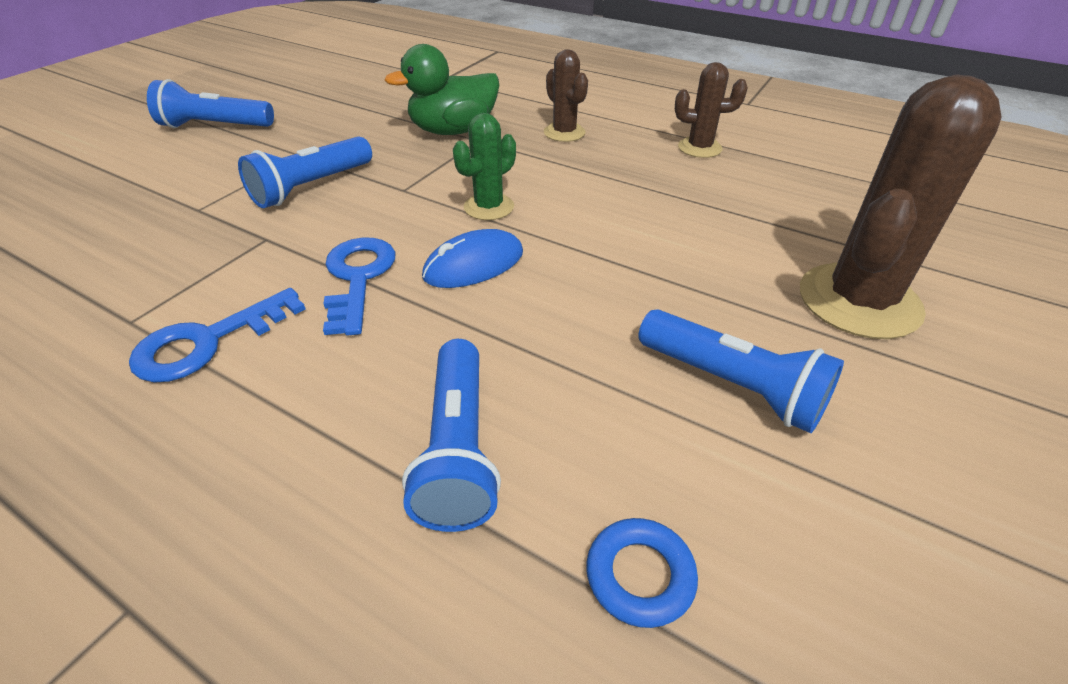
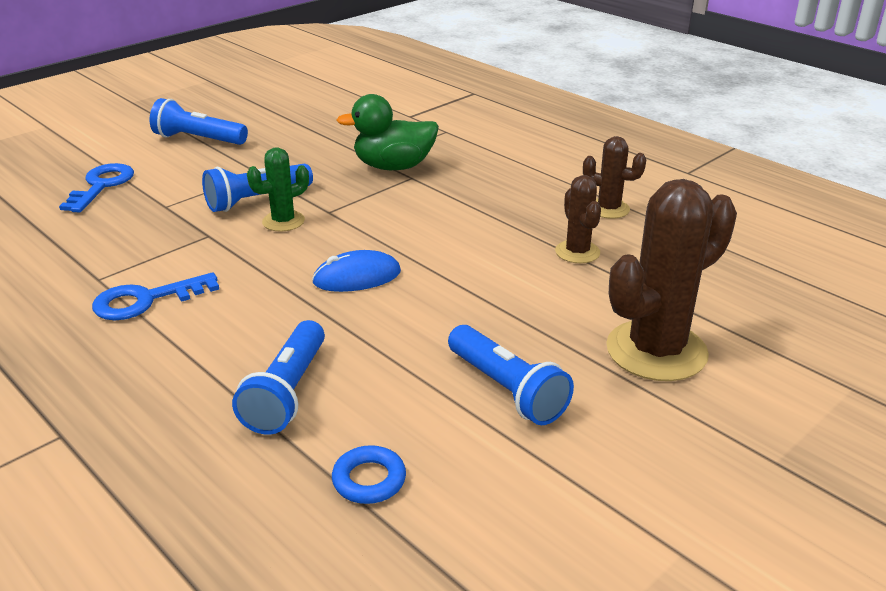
camera: 15 degrees right, 10 degrees down
blue key [323,238,395,335] -> blue key moved to [59,163,134,213]
green cactus [453,113,516,220] -> green cactus moved to [247,147,309,231]
brown cactus [544,49,588,142] -> brown cactus moved to [555,175,601,263]

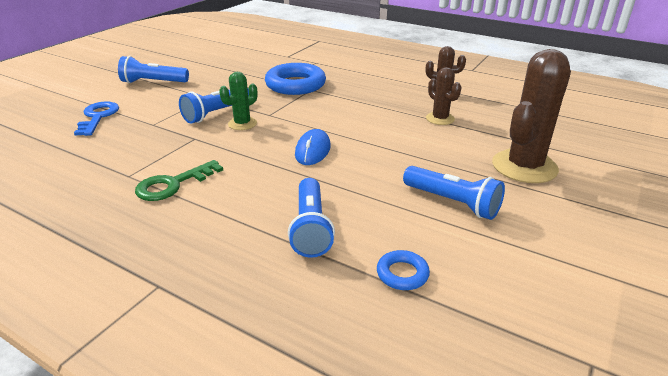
camera: 15 degrees left, 0 degrees up
blue key [92,272,219,320] -> green key [135,160,223,201]
blue mouse [312,250,401,292] -> blue mouse turned 45 degrees counterclockwise [295,129,331,165]
green duck [336,94,439,170] -> blue ring [265,63,326,95]

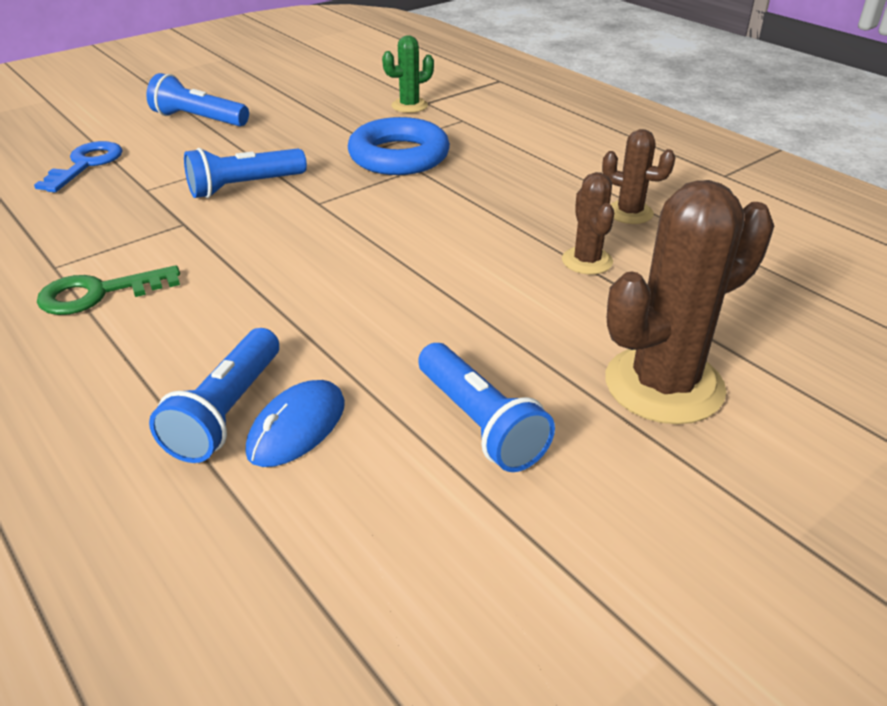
camera: 20 degrees right, 5 degrees up
green cactus [219,72,258,130] -> green cactus moved to [382,35,434,113]
blue mouse [295,129,331,165] -> blue mouse moved to [245,380,345,467]
blue ring [377,250,430,290] -> none

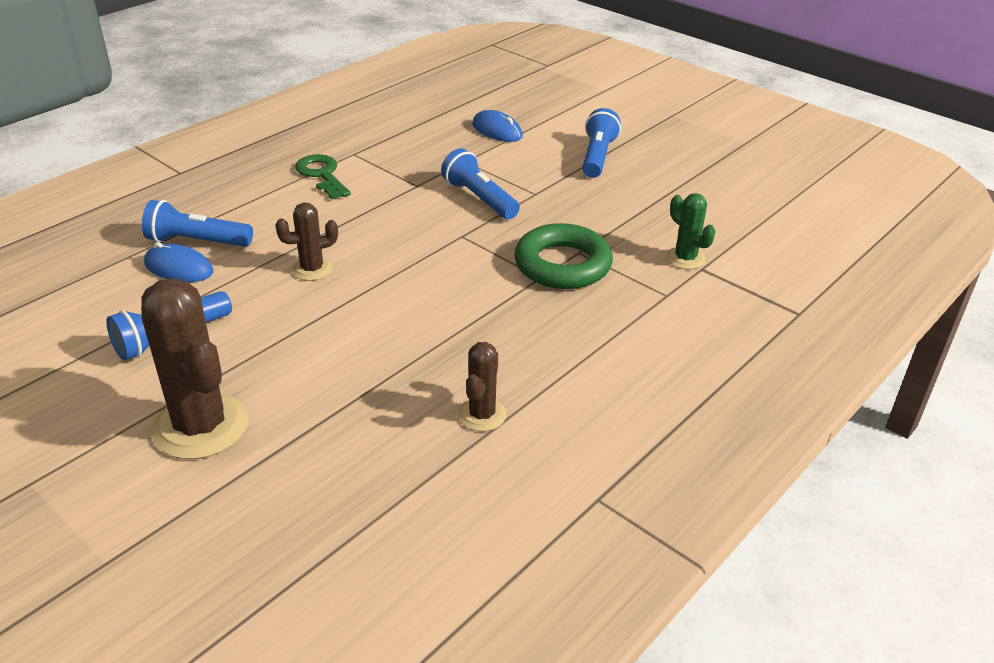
camera: 80 degrees right, 0 degrees up
blue key [34,141,123,192] -> blue mouse [472,110,523,142]
blue ring [348,117,450,175] -> green ring [514,223,613,289]
brown cactus [562,172,614,274] -> brown cactus moved to [275,203,338,281]

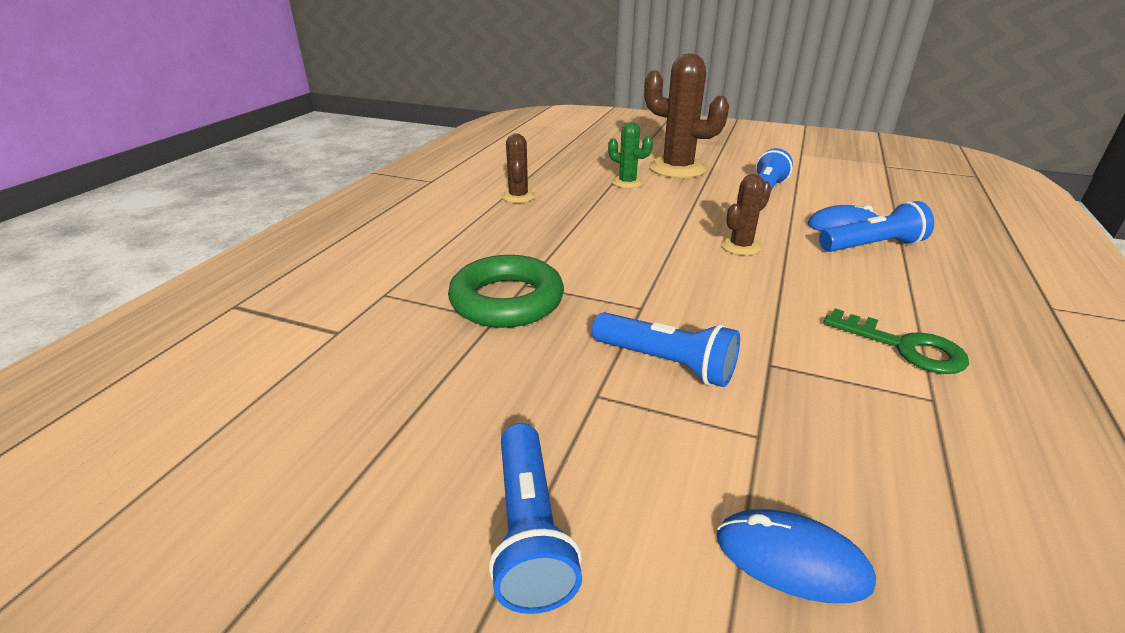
camera: 160 degrees right, 5 degrees down
green cactus [666,193,715,270] -> green cactus moved to [608,122,653,188]

